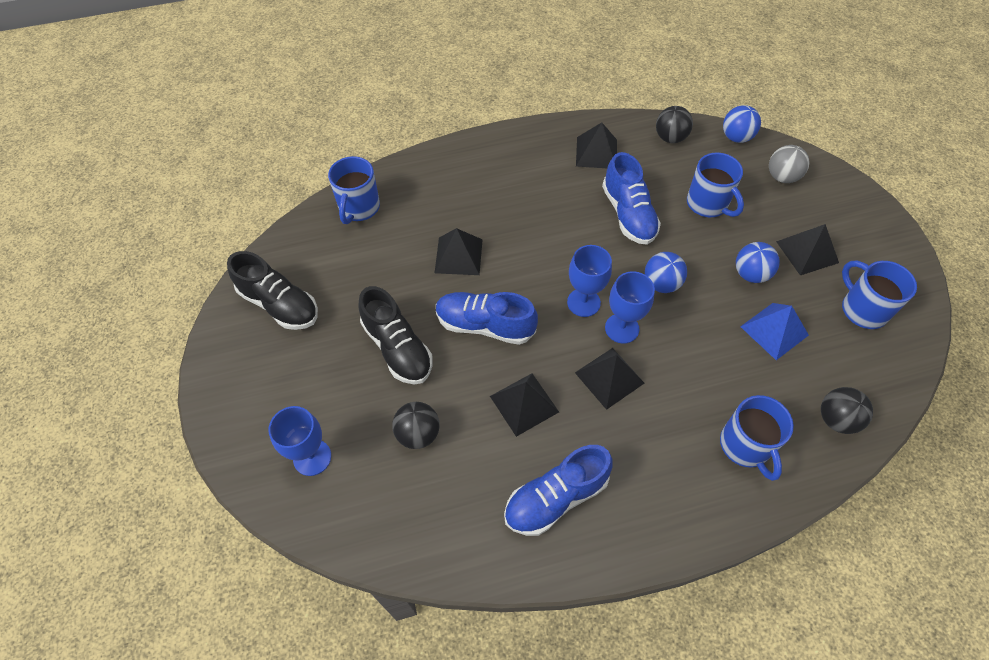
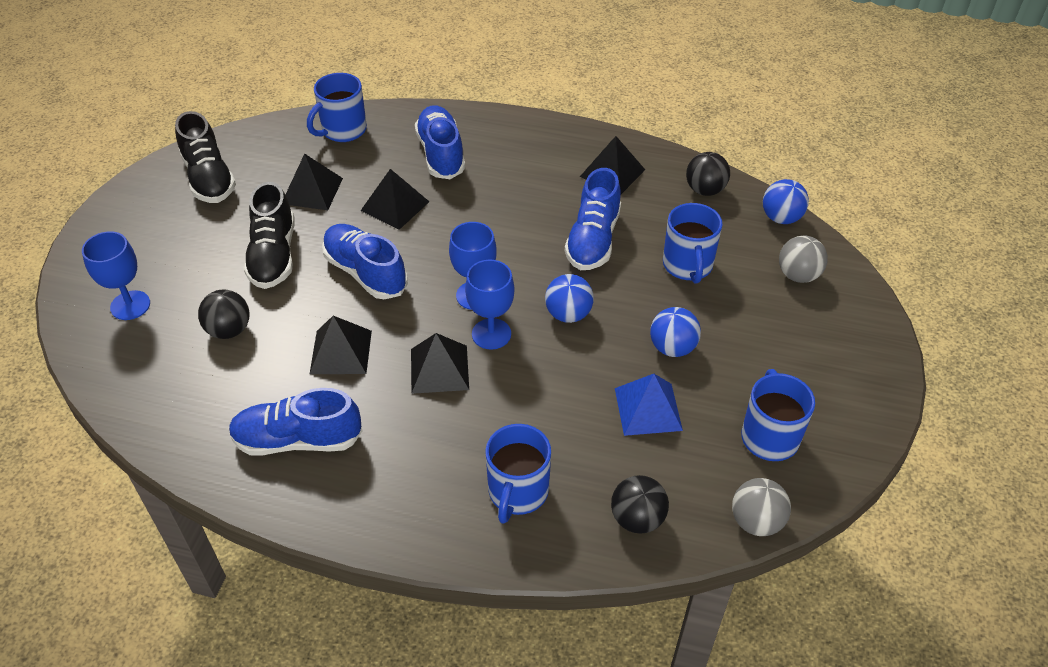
camera: 30 degrees right, 10 degrees down
black pyramid [776,224,839,275] -> black pyramid moved to [285,153,343,210]
none -> blue shoe [415,105,465,179]
none -> grey ball [732,478,791,536]

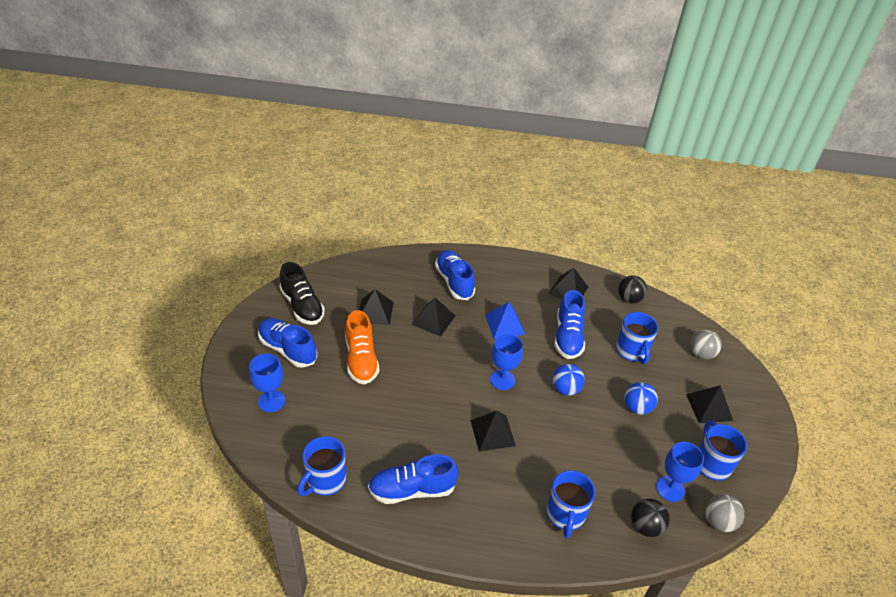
camera: 10 degrees left, 5 degrees down
black ball [198,289,249,339] -> none
black shoe [244,182,294,289] -> orange shoe [345,310,379,384]
blue mug [307,73,367,142] -> blue mug moved to [297,436,346,496]
black pyramid [310,316,372,374] -> black pyramid moved to [686,385,733,423]
blue shoe [322,224,408,299] -> blue shoe moved to [258,318,318,368]
blue goblet [465,260,515,350] -> blue goblet moved to [656,442,704,502]
blue pyramid [615,374,683,436] -> blue pyramid moved to [485,302,525,339]
blue ball [763,179,809,224] -> none

